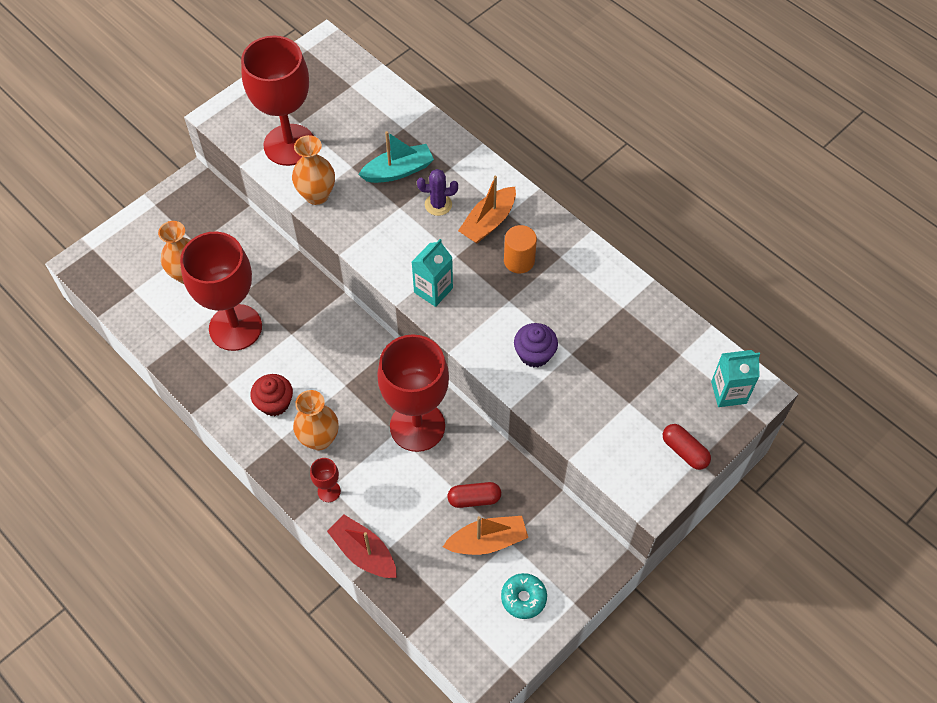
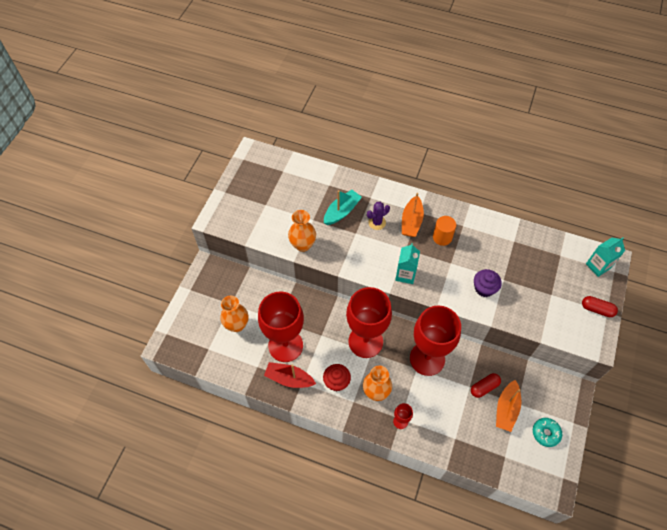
camera: 25 degrees left, 0 degrees up
red goblet [241,36,314,166] -> red goblet moved to [346,287,392,358]
red boat [327,515,397,578] -> red boat moved to [264,362,316,388]
orange boat [443,516,528,555] -> orange boat turned 150 degrees clockwise [496,380,521,432]

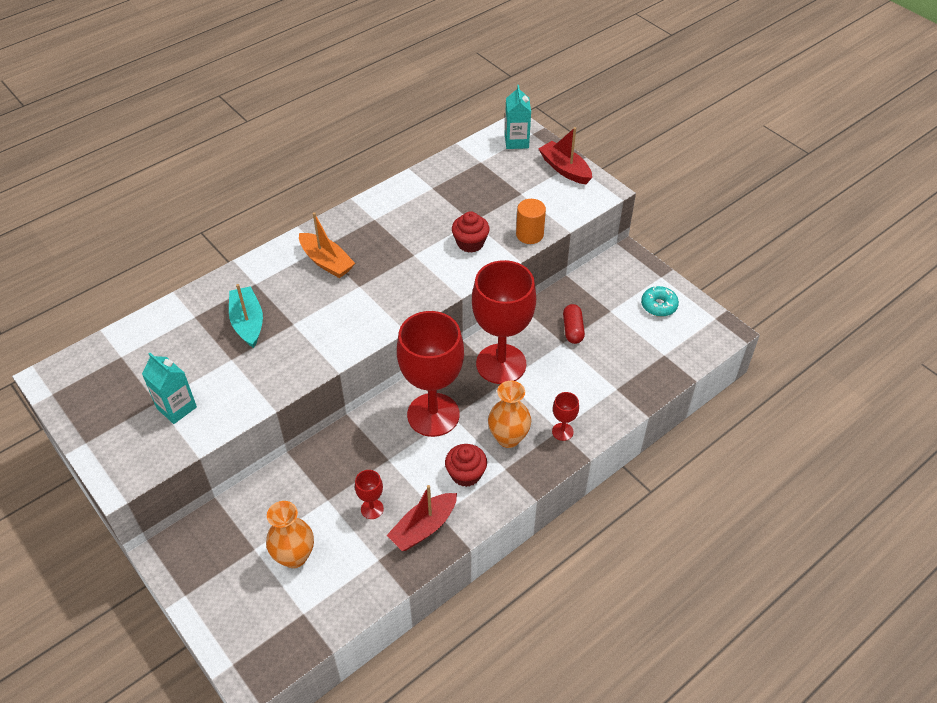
camera: 60 degrees left, 10 degrees down
red goblet [258,292,304,362] -> red goblet [355,470,384,519], size x0.40
orange vase [288,210,316,252] -> none
purple cactus [367,202,390,230] -> none
turquoise carton [395,243,420,284] -> turquoise carton moved to [142,353,197,424]
orange cylinder [433,216,456,246] -> orange cylinder moved to [516,199,546,244]
purple cupcake [474,269,502,297] -> red cupcake [452,211,490,253]
orange boat [496,380,521,432] -> none
red capsule [582,296,618,317] -> red boat [538,127,592,184]

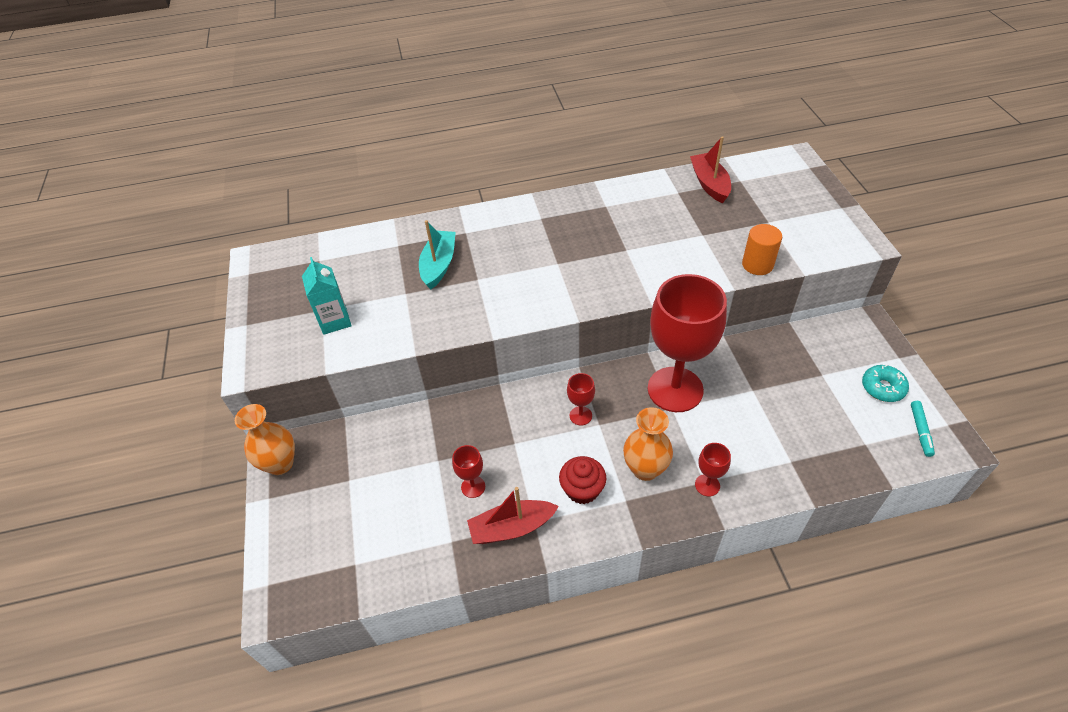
camera: 30 degrees right, 0 degrees up
orange vase [266,501,314,568] -> orange vase moved to [235,404,295,475]
orange boat [299,212,355,278] -> none
red goblet [397,311,464,437] -> red goblet [567,373,595,425], size x0.40
red cupcake [452,211,490,253] -> none
turquoise carton [505,85,531,149] -> none
red boat [538,127,592,184] -> red boat moved to [690,136,731,203]
red capsule [563,304,585,344] -> none
none -> turquoise marker [911,401,935,457]

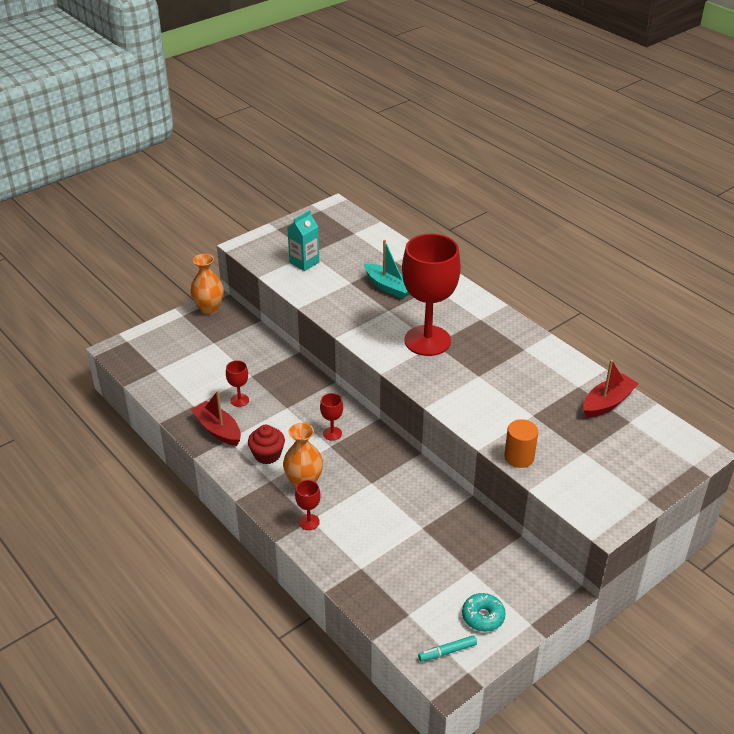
camera: 60 degrees right, 10 degrees down
turquoise boat [419,220,456,290] -> turquoise boat turned 60 degrees clockwise [364,240,409,299]
red goblet [648,274,727,412] -> red goblet moved to [402,234,461,356]

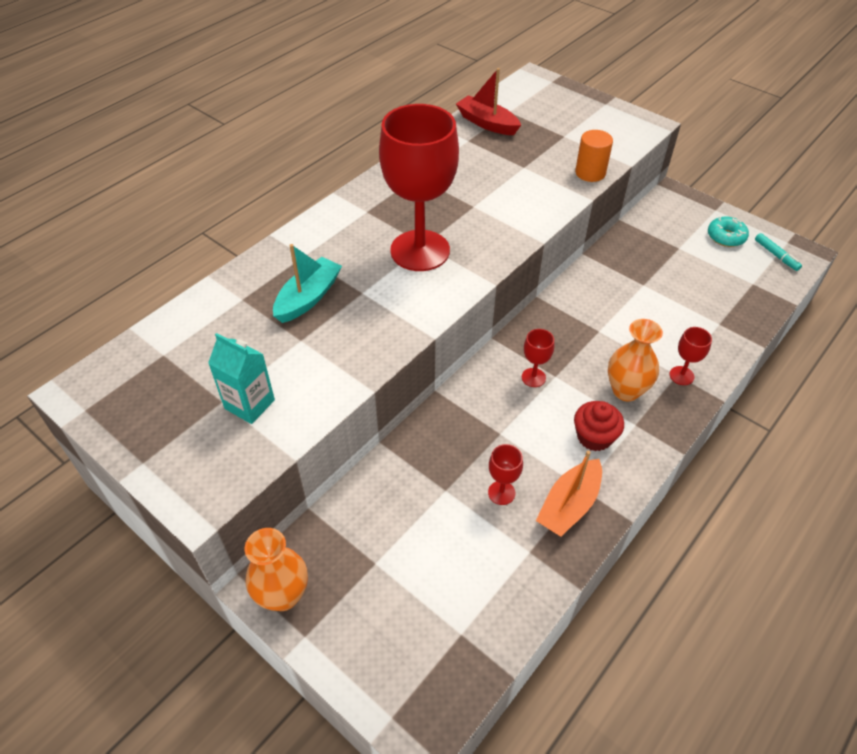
camera: 100 degrees left, 10 degrees up
red boat [191,391,241,446] -> orange boat [536,451,602,537]

